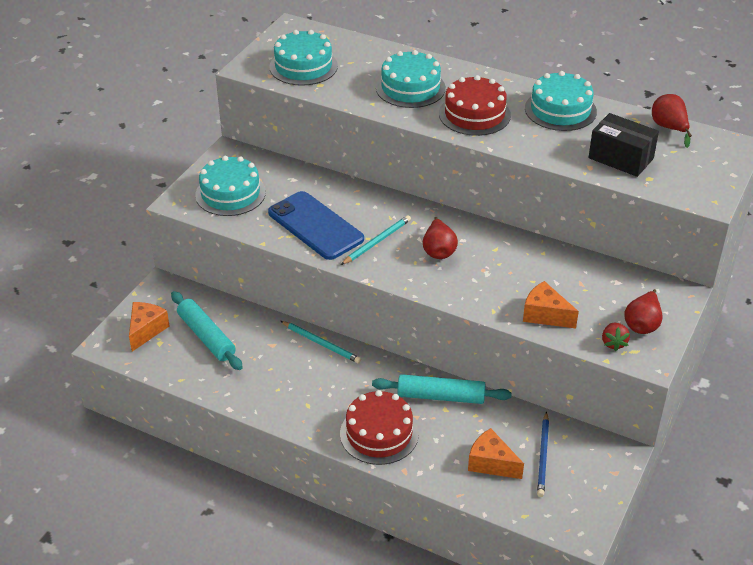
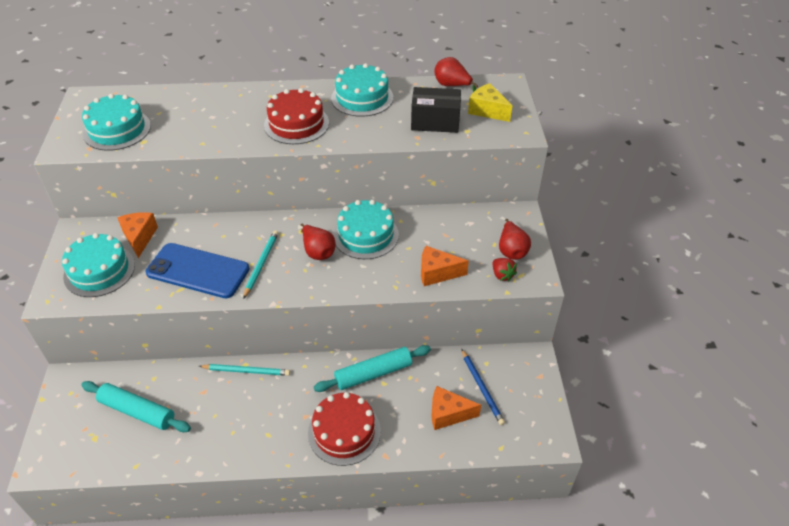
camera: 30 degrees left, 5 degrees up
orange cheese [129,302,170,352] -> orange cheese moved to [117,212,158,258]
turquoise cake [376,50,446,108] -> turquoise cake moved to [333,200,399,259]
none -> yellow cheese [468,83,512,122]

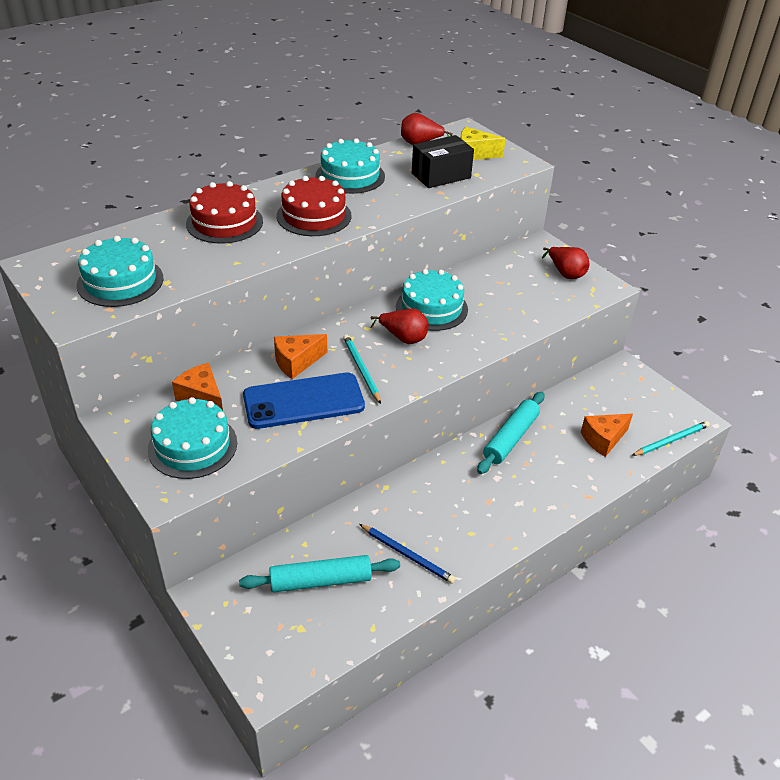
camera: 35 degrees left, 5 degrees down
turquoise pencil [199,364,290,376] -> turquoise pencil moved to [632,421,710,456]
red cake [308,392,381,466] -> red cake moved to [186,181,263,244]
orange cheese [421,246,469,286] -> orange cheese moved to [274,334,327,379]
blue pencil [462,350,505,425] -> blue pencil moved to [359,524,456,584]
red strawberry [493,258,517,282] -> none

